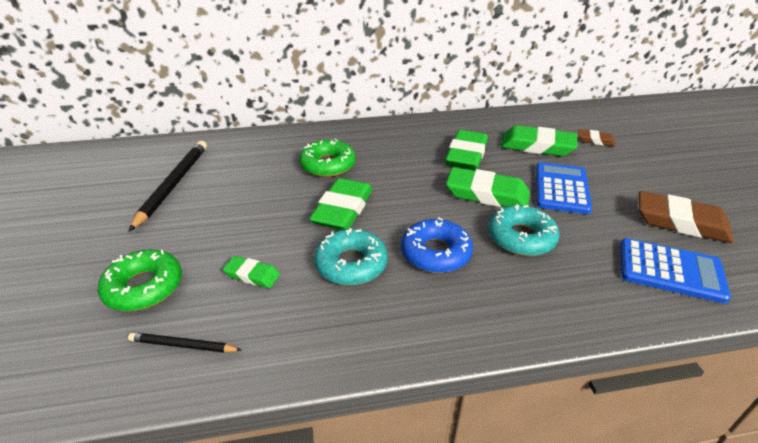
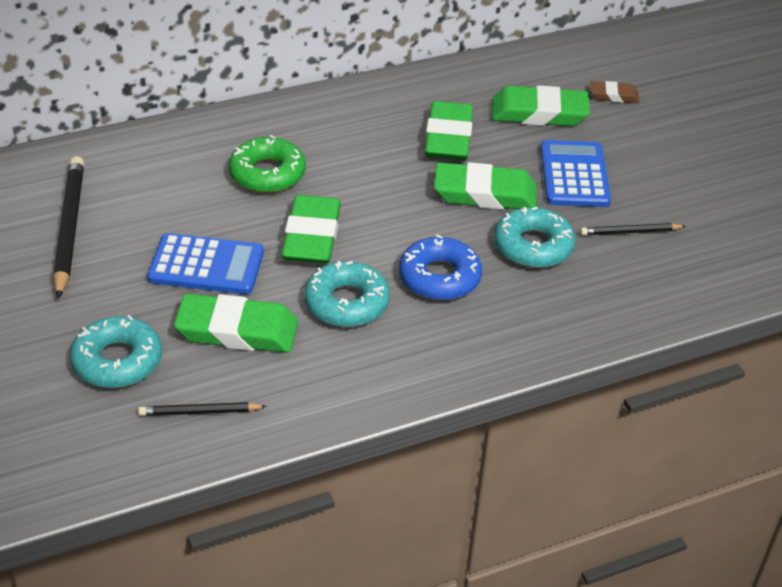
camera: 15 degrees left, 5 degrees up
green donut [98,249,182,311] -> turquoise donut [70,315,162,388]
green eraser [223,256,280,288] -> green eraser [174,294,298,353], size x1.90
blue calculator [620,238,731,303] -> blue calculator moved to [147,233,264,294]
brown eraser [639,191,734,243] -> none
none -> black pencil [580,223,686,235]

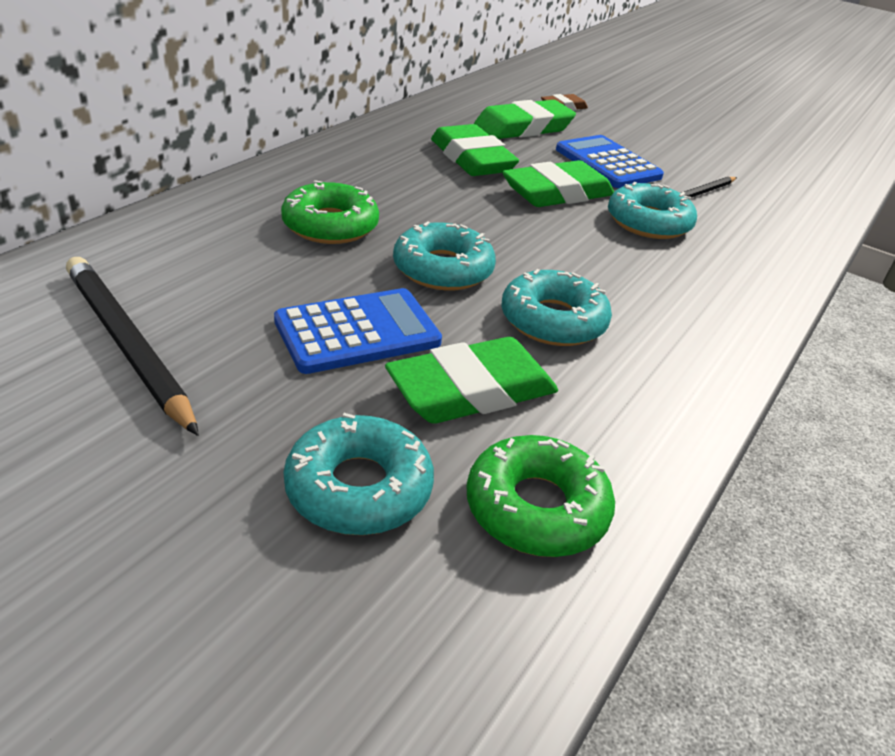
camera: 35 degrees left, 5 degrees down
black pencil [138,402,267,416] -> green donut [467,435,615,557]
green eraser [281,195,341,264] -> turquoise donut [393,221,496,291]
blue donut [399,235,482,300] -> none

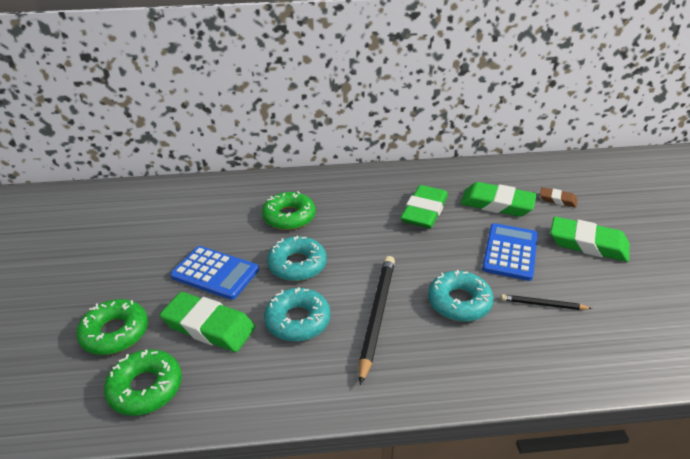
camera: 55 degrees right, 0 degrees up
black pencil [66,257,199,436] -> black pencil moved to [359,256,395,385]
turquoise donut [284,413,434,535] -> green donut [77,299,148,355]
green eraser [502,160,614,207] -> green eraser moved to [550,216,630,262]

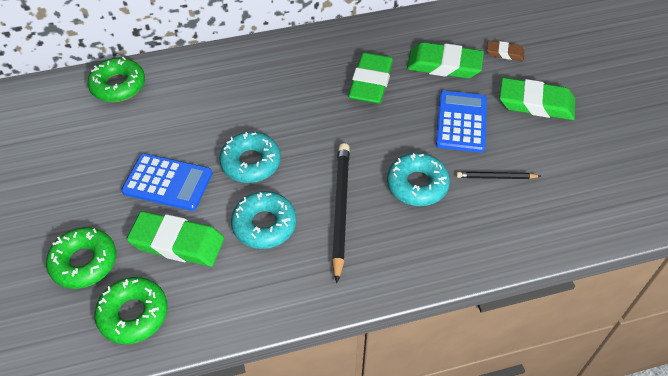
camera: 10 degrees left, 15 degrees up
green donut [262,191,316,230] -> green donut moved to [88,57,145,102]

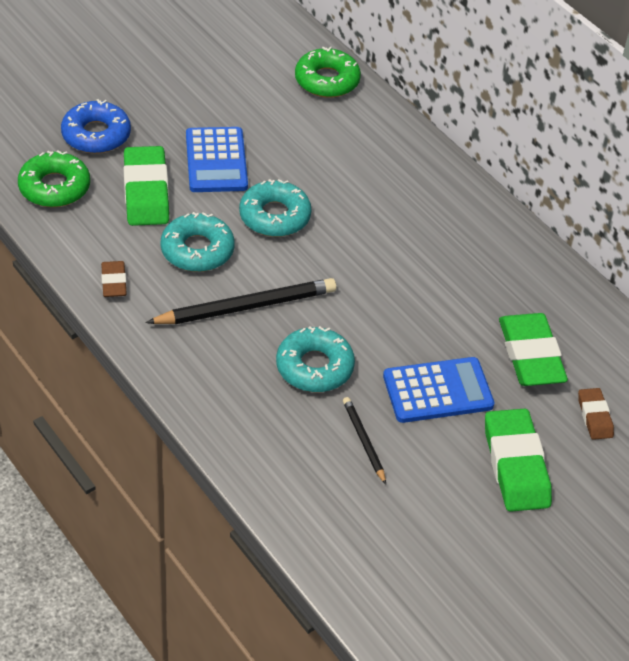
camera: 65 degrees right, 5 degrees down
green donut [46,227,116,289] -> blue donut [61,99,131,154]
green eraser [348,52,393,104] -> none
none -> brown eraser [101,261,127,297]

